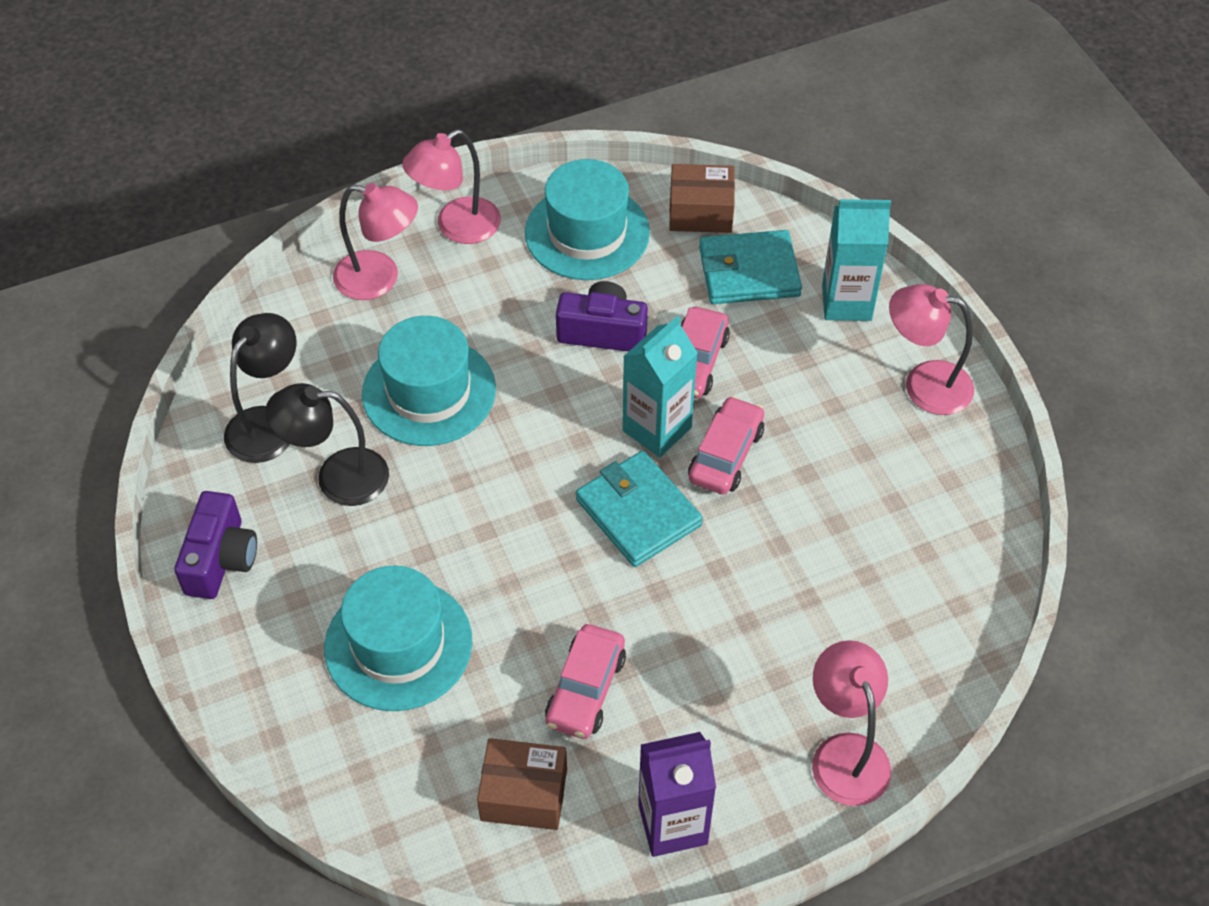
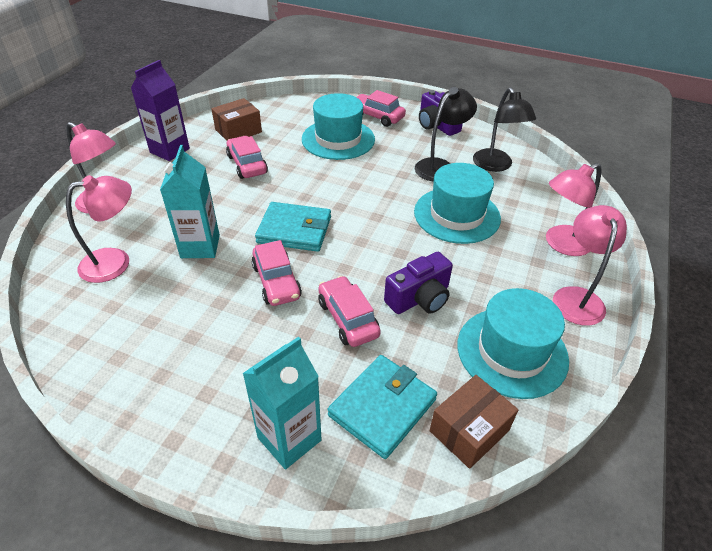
camera: 135 degrees right, 10 degrees down
turquoise carton [623,316,698,457] -> turquoise carton moved to [160,145,220,258]
pink lamp [889,284,974,415] -> pink lamp moved to [66,175,132,283]
none -> pink car [356,90,406,127]

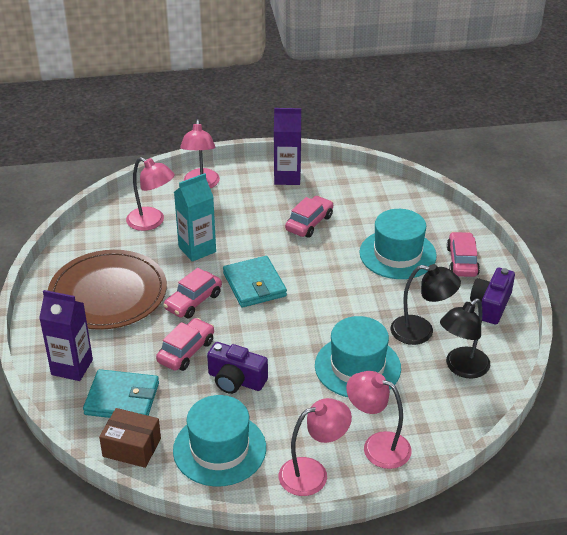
camera: 60 degrees right, 5 degrees down
brown box [211,98,262,141] -> none
turquoise carton [242,336,322,469] -> purple carton [39,290,93,381]
none -> brown plate [48,250,167,330]

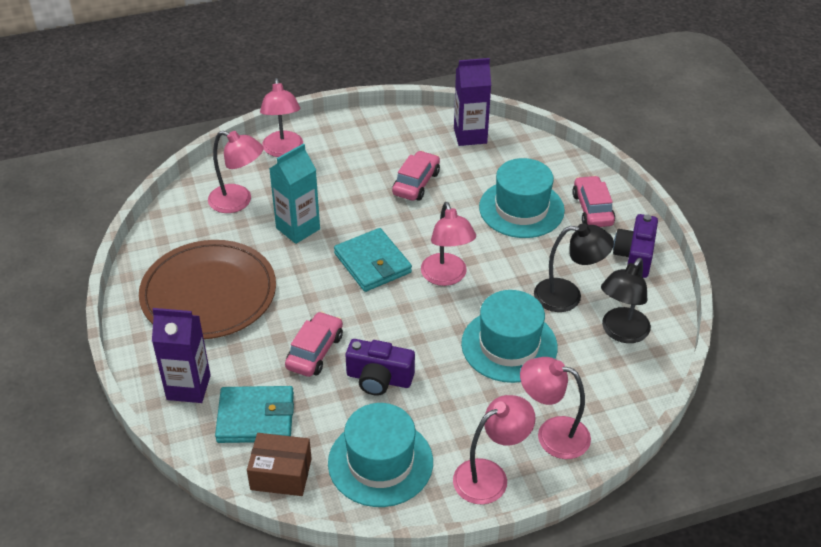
camera: 10 degrees left, 5 degrees up
pink car [163,268,222,318] -> none
purple carton [274,108,301,185] -> purple carton moved to [454,58,491,146]
none -> pink lamp [421,202,476,286]

